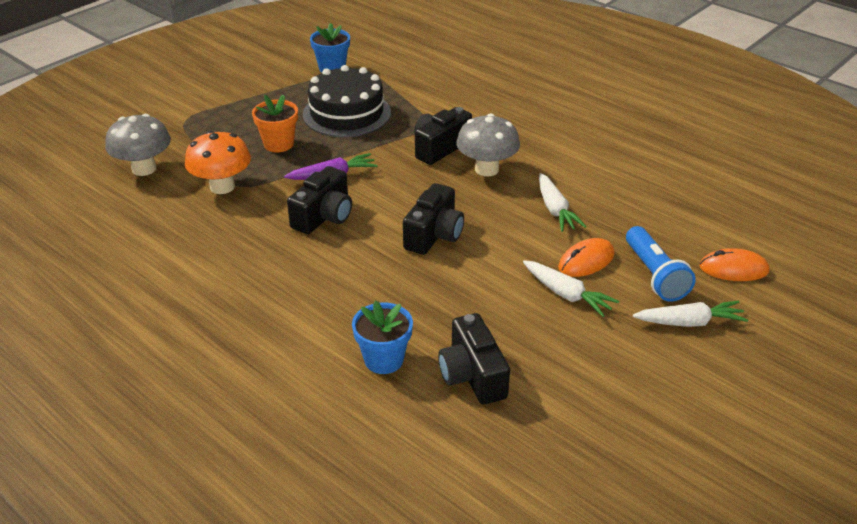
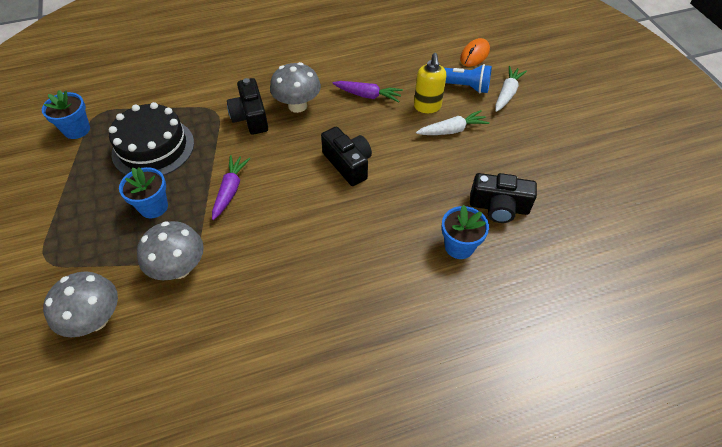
camera: 60 degrees left, 15 degrees up
orange mushroom [185,131,251,194] -> grey mushroom [137,221,204,280]
orange flower pot [252,95,298,152] -> blue flower pot [119,167,168,218]
black camera [287,166,352,234] -> none
white carrot [539,173,587,232] -> purple carrot [333,81,403,102]
orange mouse [558,238,615,277] -> yellow soap dispenser [414,53,446,113]

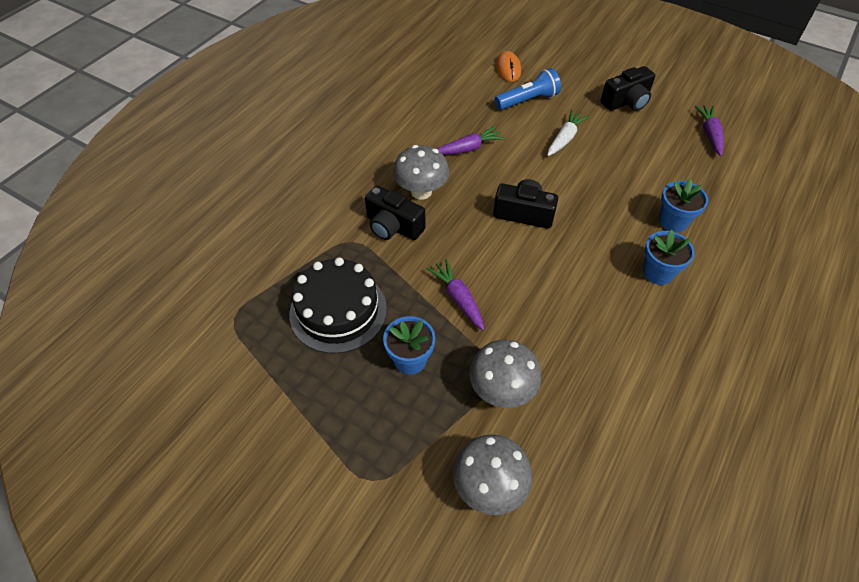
camera: 40 degrees left, 0 degrees up
blue flower pot [42,90,90,139] -> blue flower pot moved to [643,230,695,285]
yellow soap dispenser [414,53,446,113] -> none
black camera [470,173,537,223] -> black camera moved to [601,66,655,111]
white carrot [495,66,527,112] -> none
none -> purple carrot [694,105,724,156]

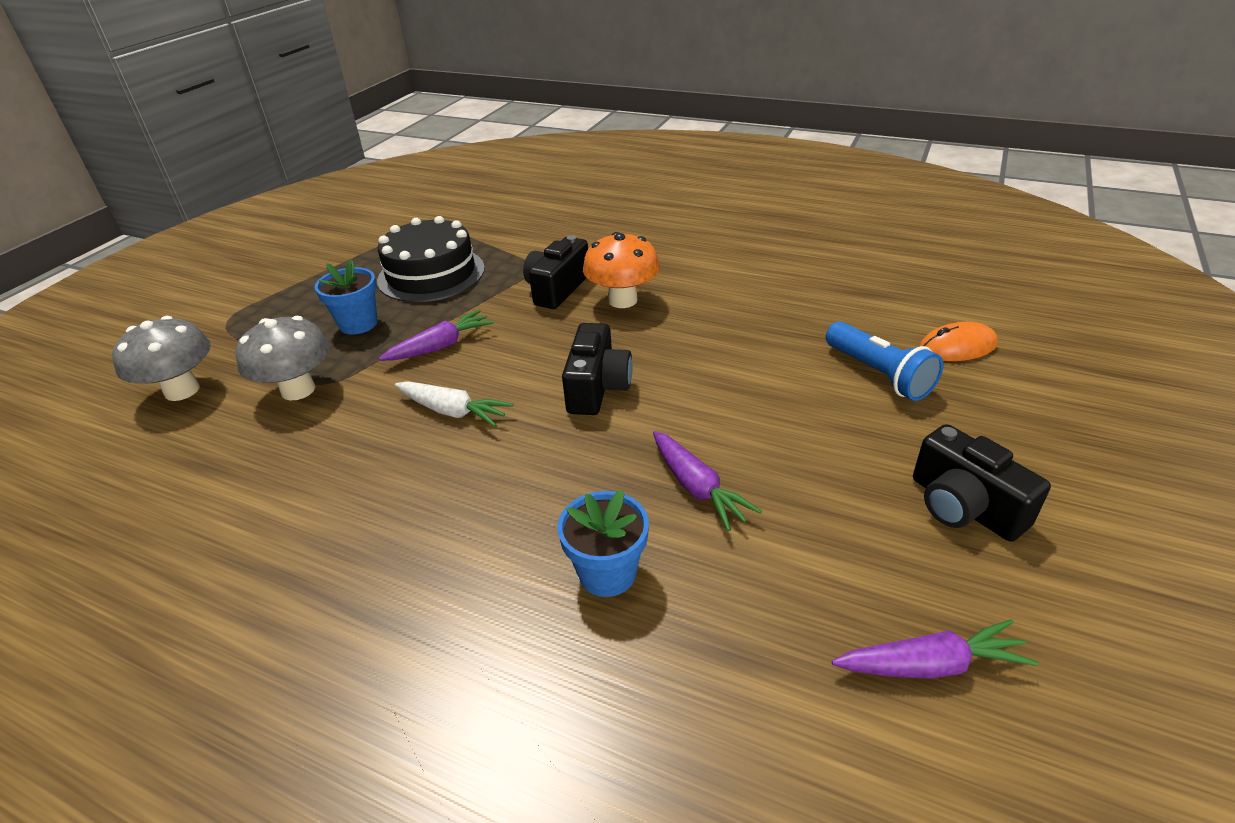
camera: 85 degrees right, 15 degrees down
grey mushroom [393,145,450,200] -> orange mushroom [583,232,660,308]
purple carrot [437,126,505,155] -> purple carrot moved to [653,431,762,531]
white carrot [547,110,589,156] -> white carrot moved to [395,381,513,427]
blue flower pot [643,230,695,285] -> none

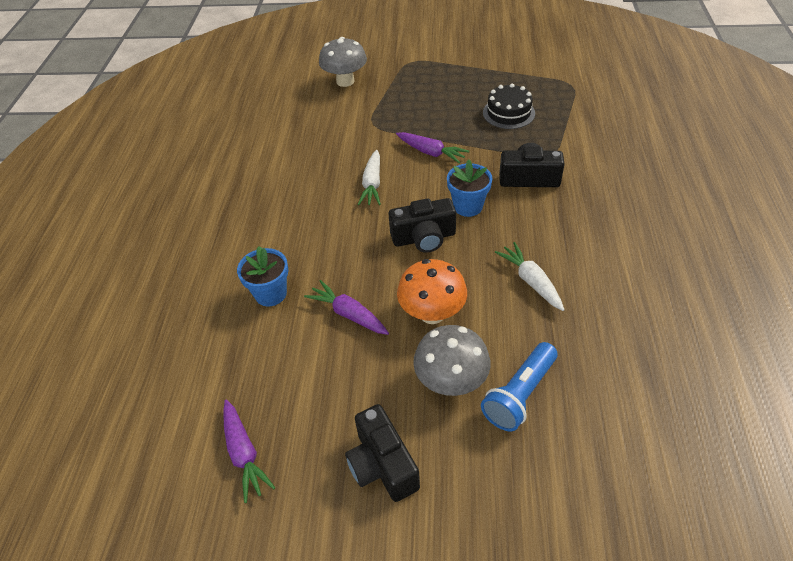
camera: 70 degrees right, 10 degrees up
grey mushroom [236,316,330,400] -> grey mushroom moved to [413,325,491,396]
blue flower pot [315,259,378,334] -> blue flower pot moved to [447,160,492,217]
black cake [377,216,485,302] -> black cake [483,83,535,129], size x0.66
orange mushroom [583,232,660,308] -> orange mushroom moved to [397,259,467,324]
purple carrot [653,431,762,531] -> purple carrot turned 90 degrees clockwise [304,280,389,335]
black camera [913,424,1051,542] -> black camera turned 60 degrees counterclockwise [345,404,420,502]
orange mouse [919,322,998,361] -> none
none -> white carrot [495,242,565,311]

